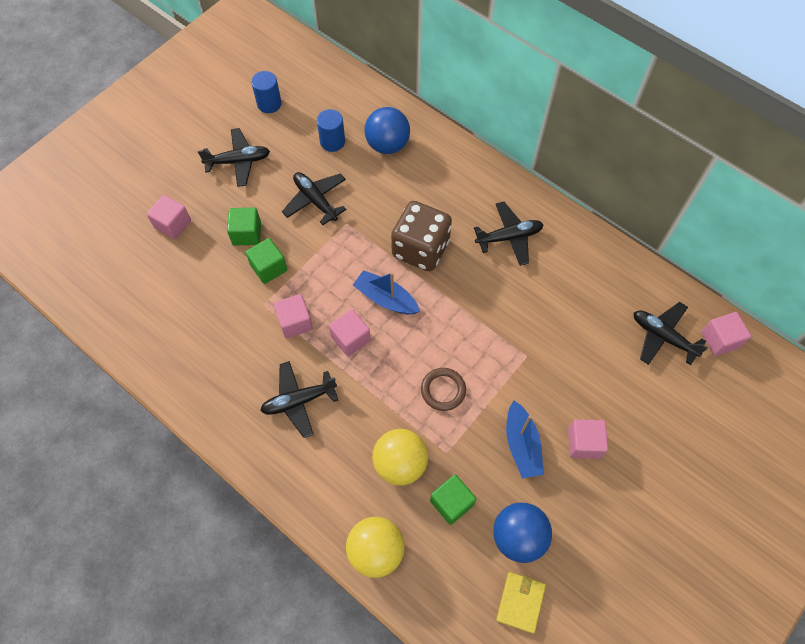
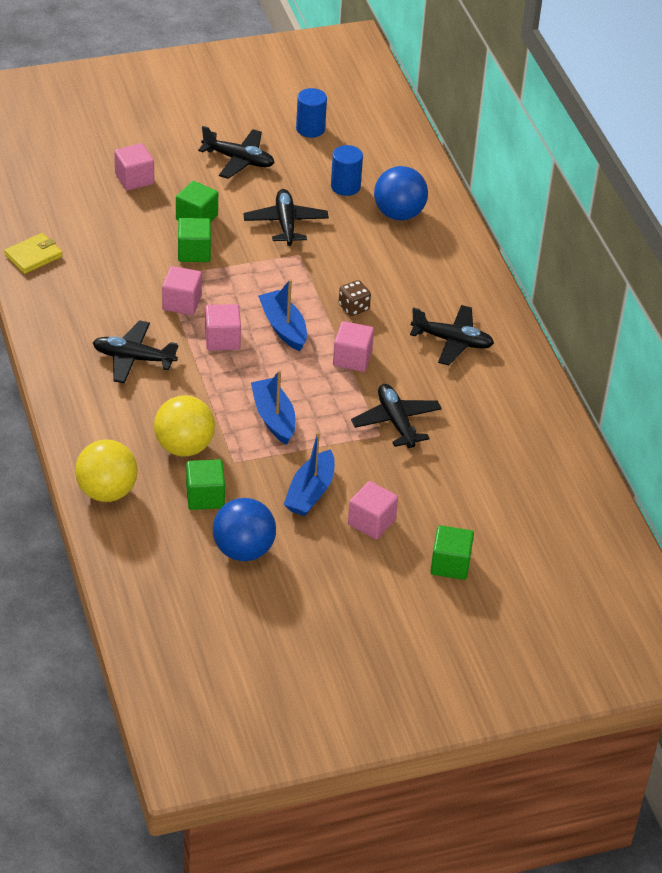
camera: 30 degrees right, 20 degrees down
brown dice [391,201,452,271] -> brown dice [339,280,371,316], size x0.45
brown ring [421,368,466,411] -> blue boat [251,370,295,445]
yellow wallet [496,572,546,633] -> yellow wallet moved to [4,233,63,274]
black plane [634,302,708,365] -> black plane moved to [351,384,442,448]
pink cube [701,312,751,356] -> pink cube moved to [333,321,374,372]
none -> green cube [430,525,474,580]

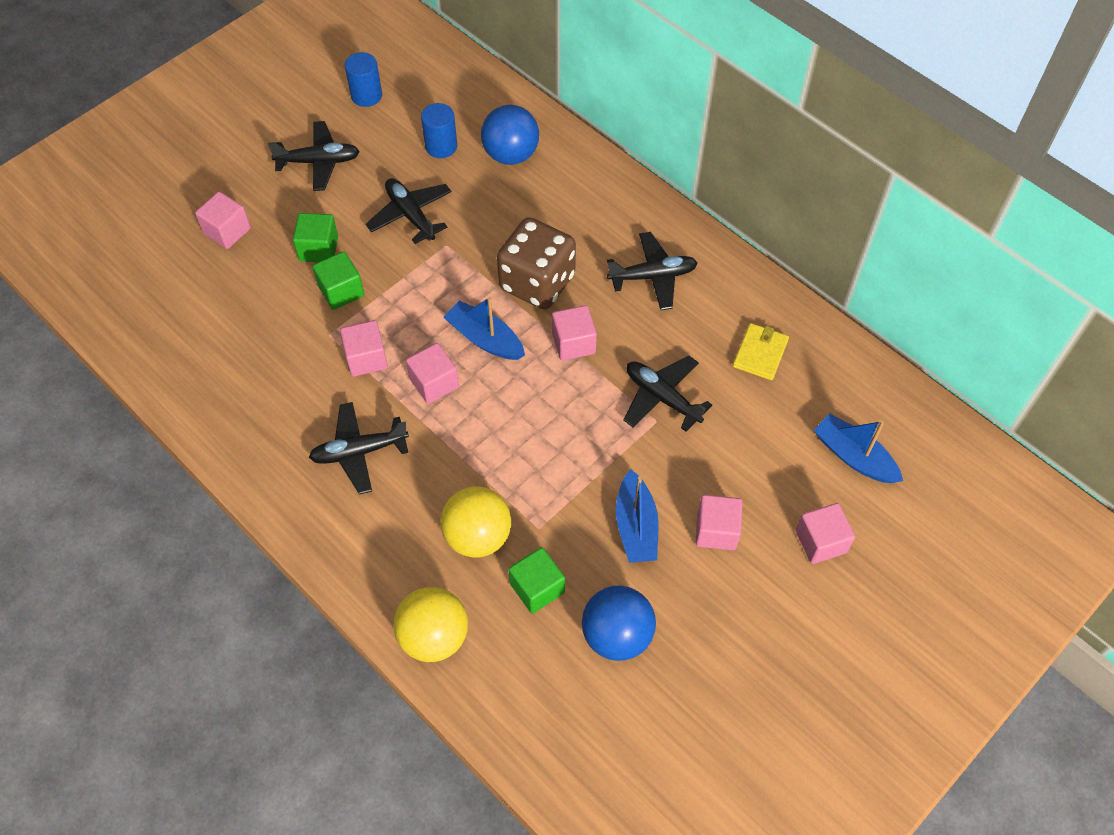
camera: 25 degrees left, 15 degrees up
yellow wallet [4,233,63,274] -> yellow wallet moved to [733,323,789,380]
blue boat [251,370,295,445] -> blue boat moved to [814,413,903,483]
brown dice [339,280,371,316] -> brown dice [497,217,576,309], size x2.23
green cube [430,525,474,580] -> pink cube [796,503,855,564]

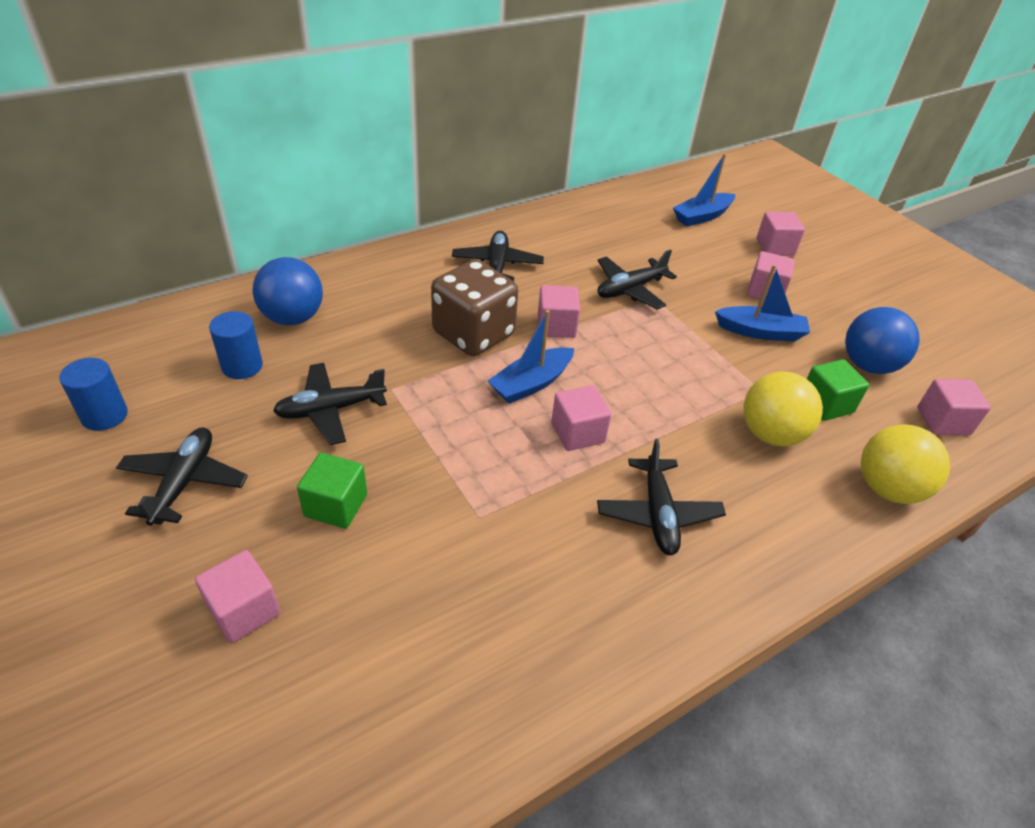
camera: 80 degrees left, 15 degrees down
green cube [313,251,364,310] -> none
pink cube [340,320,388,377] -> pink cube moved to [917,379,991,435]
yellow wallet [733,323,789,380] -> none

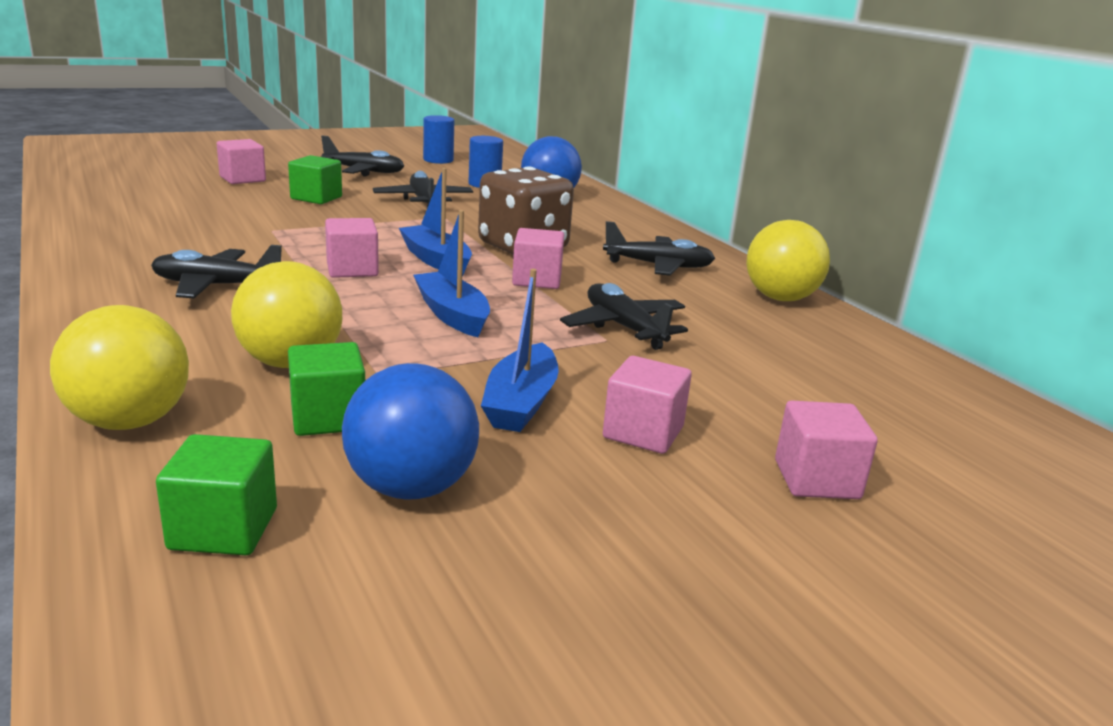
camera: 95 degrees right, 20 degrees down
blue boat [673,153,735,226] -> blue boat moved to [413,210,490,337]
pink cube [917,379,991,435] -> green cube [156,434,277,555]
none -> yellow ball [746,220,830,301]

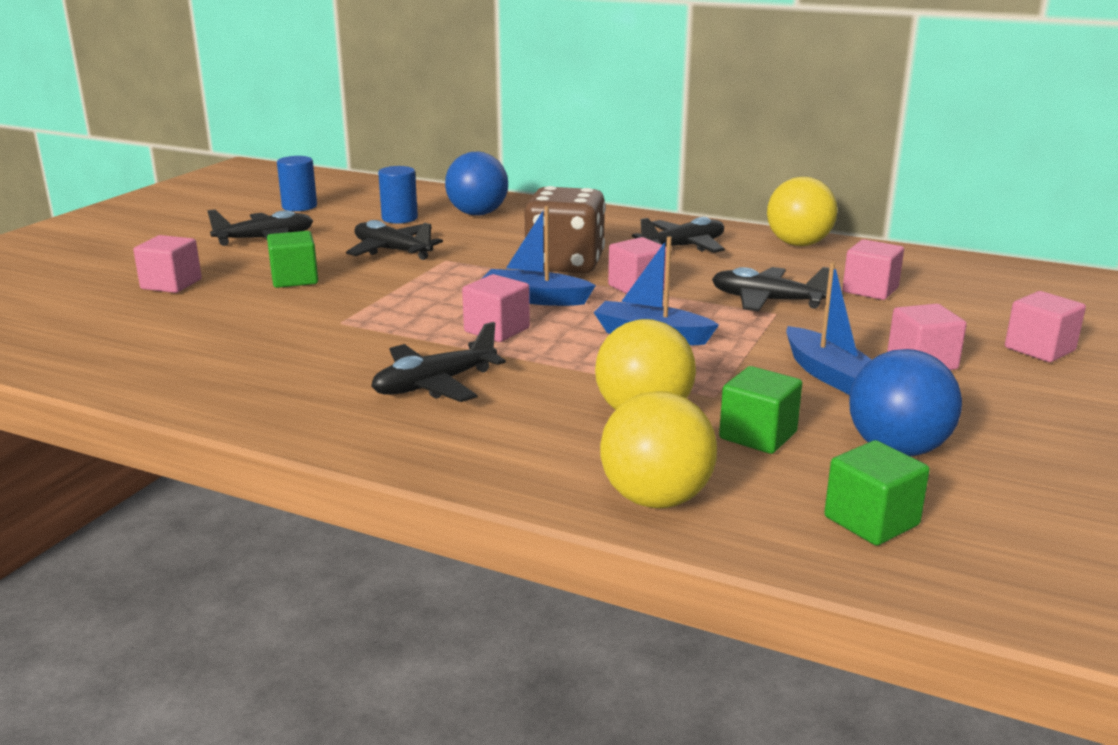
camera: 35 degrees left, 0 degrees up
none -> pink cube [843,239,904,300]

